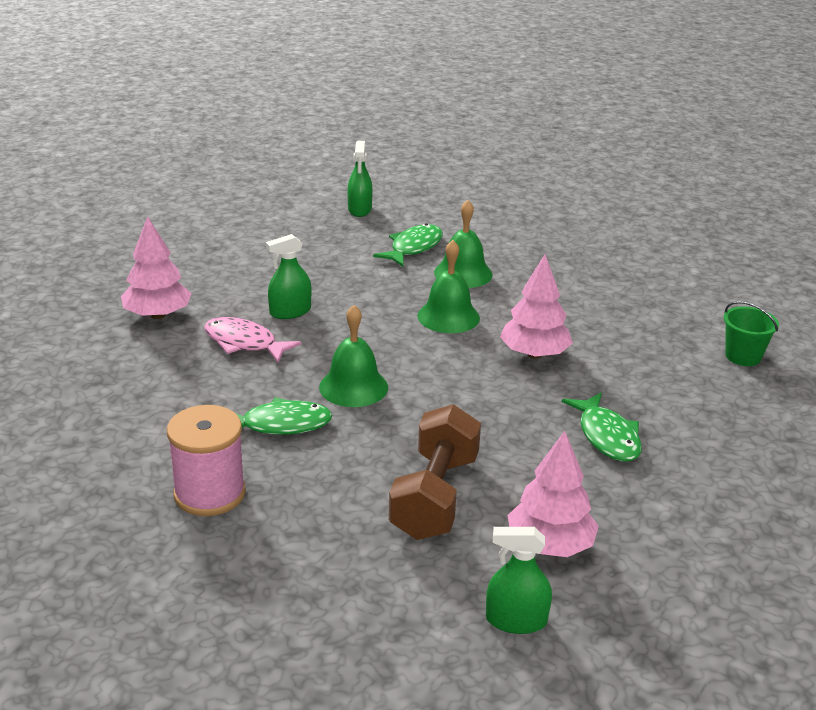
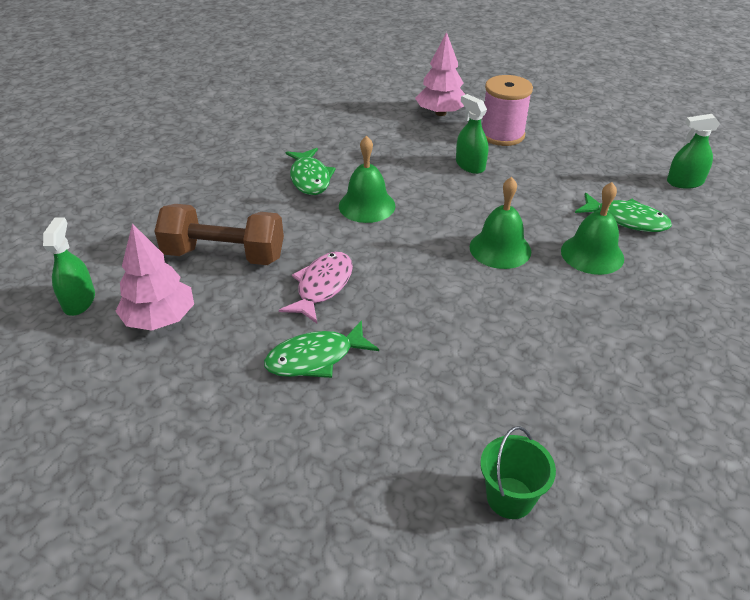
camera: 85 degrees right, 10 degrees up
pink spool [167,405,246,516] -> pink spool moved to [482,75,533,146]
pink fish [204,317,302,363] -> pink fish moved to [279,252,353,323]
pink tree [500,254,573,359] -> none

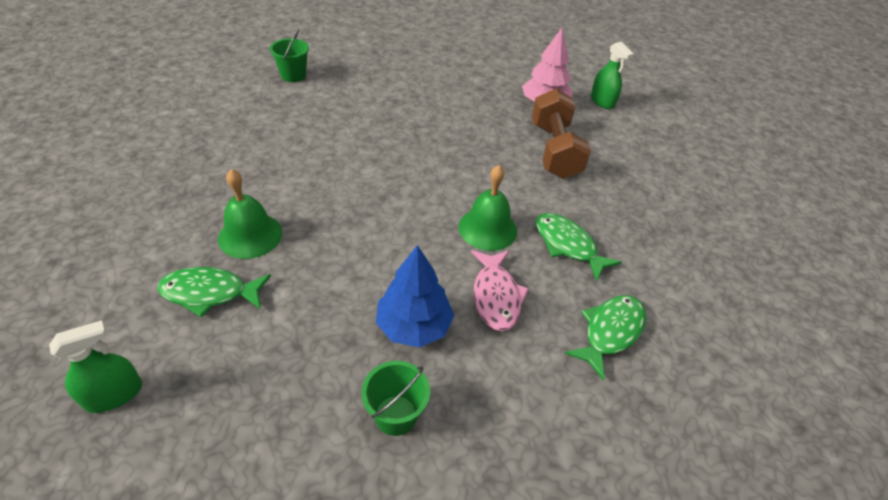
camera: 150 degrees right, 5 degrees up
brown dumbbell [154,204,284,265] -> brown dumbbell turned 75 degrees counterclockwise [532,88,591,179]
green fish [264,320,379,378] -> green fish moved to [565,295,646,381]
pink fish [279,252,353,323] -> pink fish moved to [471,250,529,331]
pink tree [415,32,466,116] -> none
green spray bottle [456,94,488,174] -> blue tree [376,245,455,348]
green bell [470,177,531,269] -> none
pink spool [482,75,533,146] -> green bucket [361,361,430,436]

